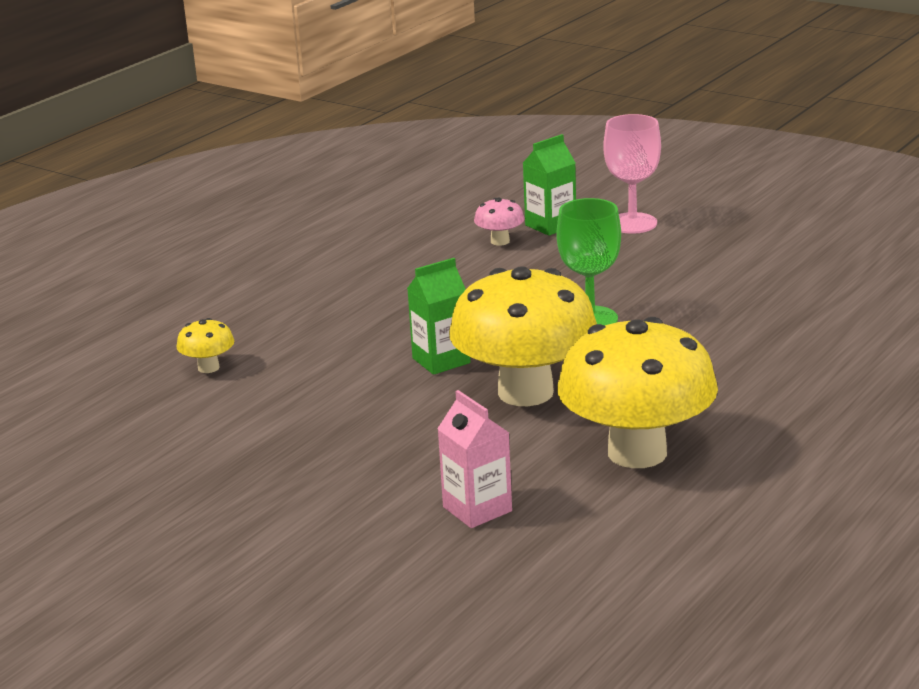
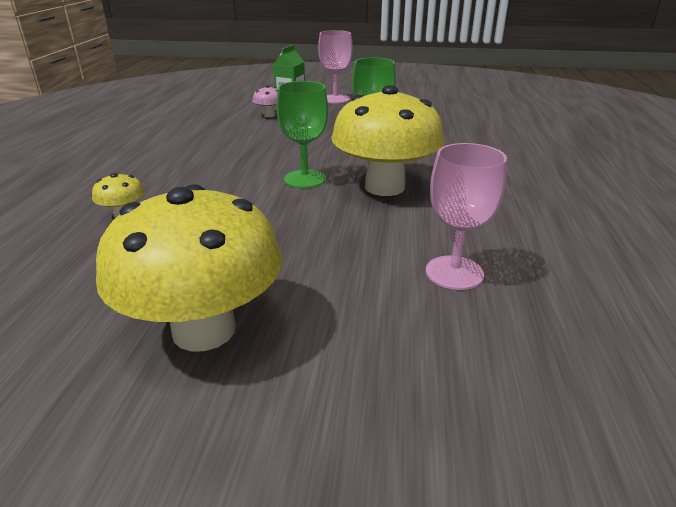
camera: 30 degrees left, 5 degrees up
green carton [407,258,471,375] -> green goblet [276,81,328,188]
pink carton [437,390,512,528] -> pink goblet [426,143,507,290]
yellow mushroom [557,317,718,468] -> yellow mushroom moved to [96,184,282,352]

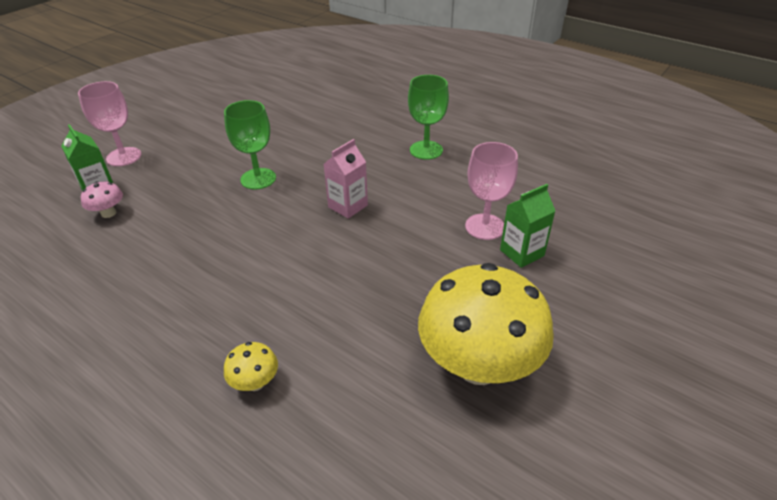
camera: 60 degrees left, 10 degrees up
green goblet [276,81,328,188] -> green goblet moved to [408,75,449,160]
yellow mushroom [331,85,444,196] -> pink carton [324,139,368,219]
none -> green carton [500,184,555,268]

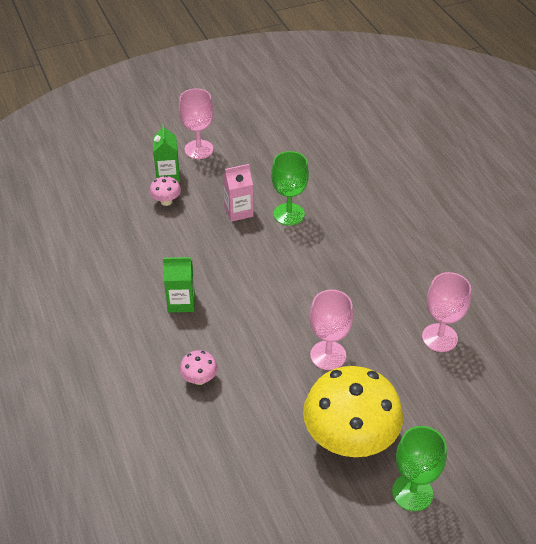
camera: 30 degrees right, 5 degrees up
yellow mushroom [224,342,278,391] -> pink mushroom [180,350,218,385]
pink carton [324,139,368,219] -> pink carton moved to [222,164,253,222]
green goblet [408,75,449,160] -> green goblet moved to [392,426,447,511]
green carton [500,184,555,268] -> green carton moved to [163,257,195,313]
none -> pink goblet [310,290,353,370]

